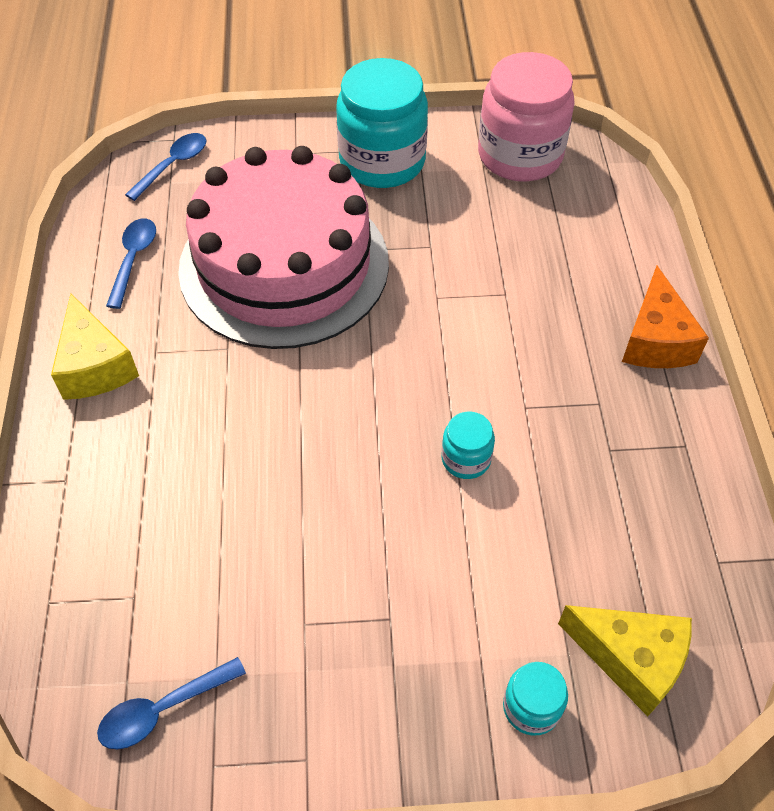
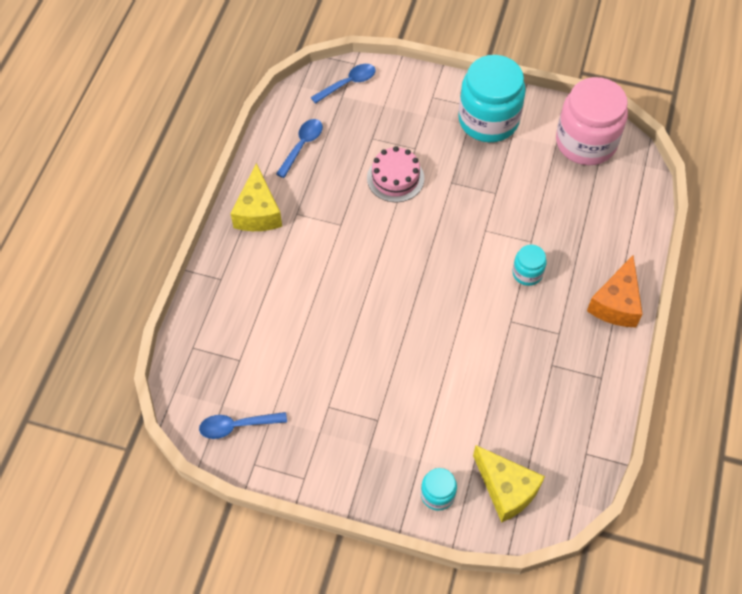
camera: 20 degrees right, 5 degrees up
pink cake [178,146,389,349] -> pink cake [367,146,424,202], size x0.41
turquoise jar [441,412,495,479] -> turquoise jar moved to [512,245,547,286]

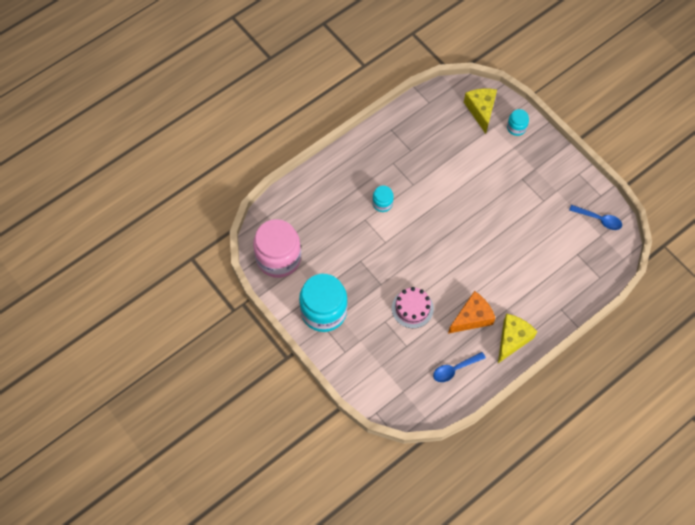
camera: 145 degrees left, 5 degrees up
blue spoon [311,64,376,104] -> none
orange cheese [587,255,643,327] -> orange cheese moved to [448,291,495,334]

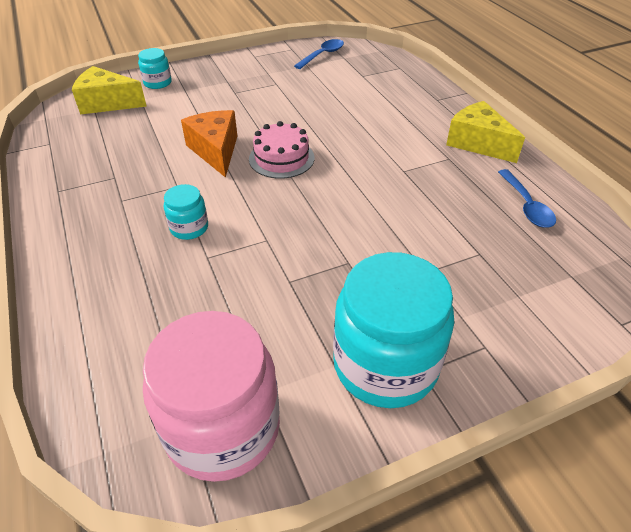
camera: 75 degrees left, 20 degrees down
pink cake [392,287,434,328] -> pink cake moved to [249,121,314,179]
orange cheese [448,291,495,334] -> orange cheese moved to [181,110,237,178]

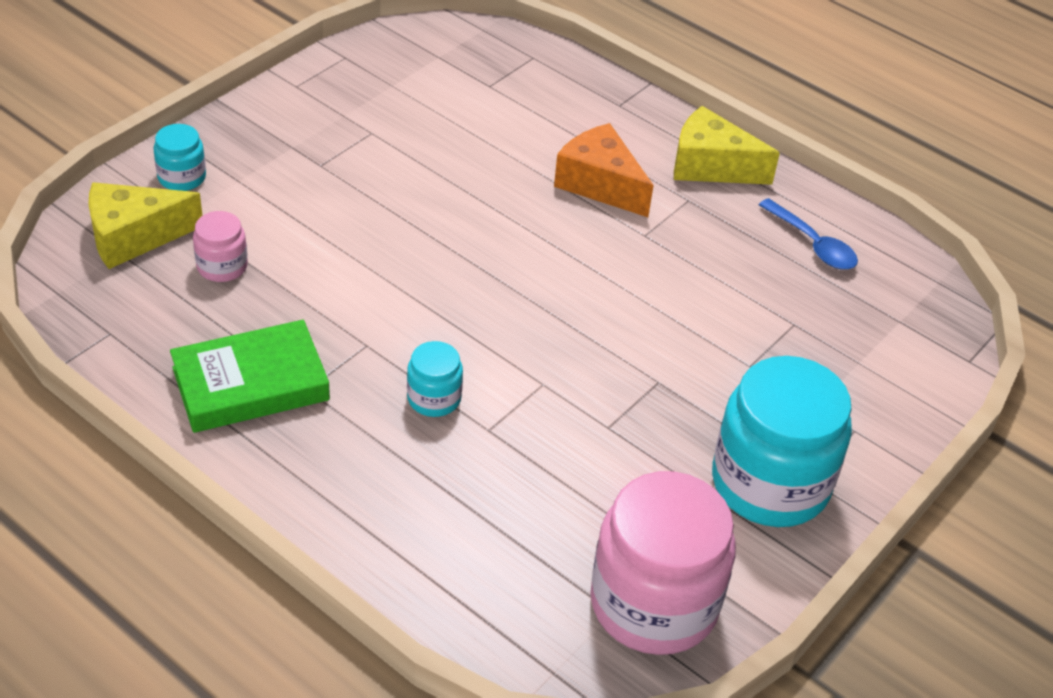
camera: 30 degrees left, 0 degrees up
orange cheese [181,110,237,178] -> orange cheese moved to [554,123,654,217]
pink cake [249,121,314,179] -> none
blue spoon [294,39,344,69] -> none
none -> green book [170,320,330,433]
none -> pink jar [193,211,248,282]

